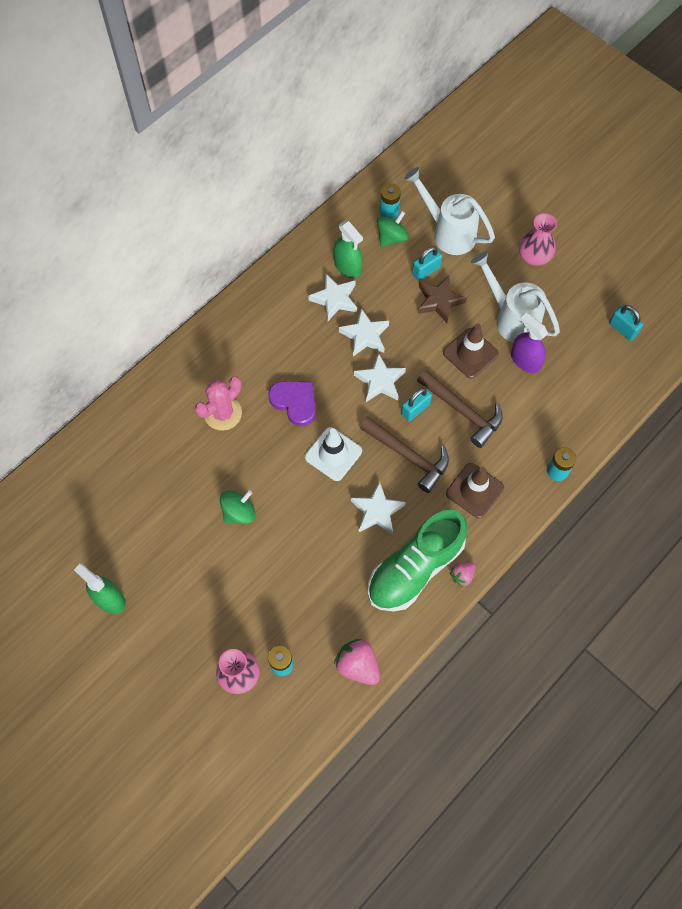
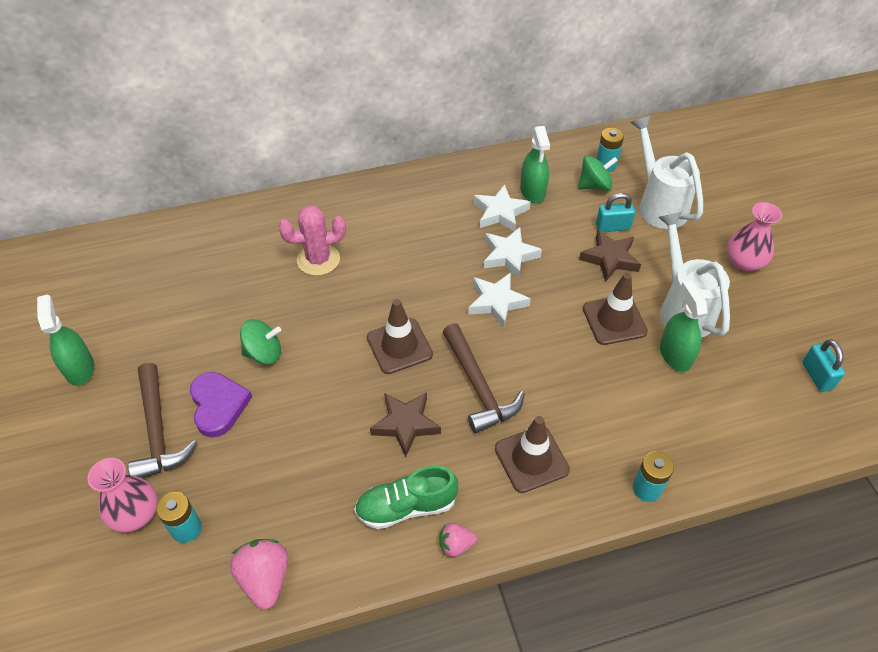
camera: 30 degrees right, 15 degrees down
purple heart [268,381,316,426] -> purple heart moved to [190,372,252,437]
white traffic cone [305,427,362,481] -> brown traffic cone [367,299,433,374]
white star [351,481,406,535] -> brown star [370,392,441,457]
green shoe [368,510,468,612] -> green shoe [354,465,458,529], size x0.64
turquoise padlock [401,387,432,422] -> none
brown hammer [417,370,503,448] -> brown hammer moved to [128,363,197,479]
purple spray bottle [511,312,548,373] -> green spray bottle [660,280,708,372]

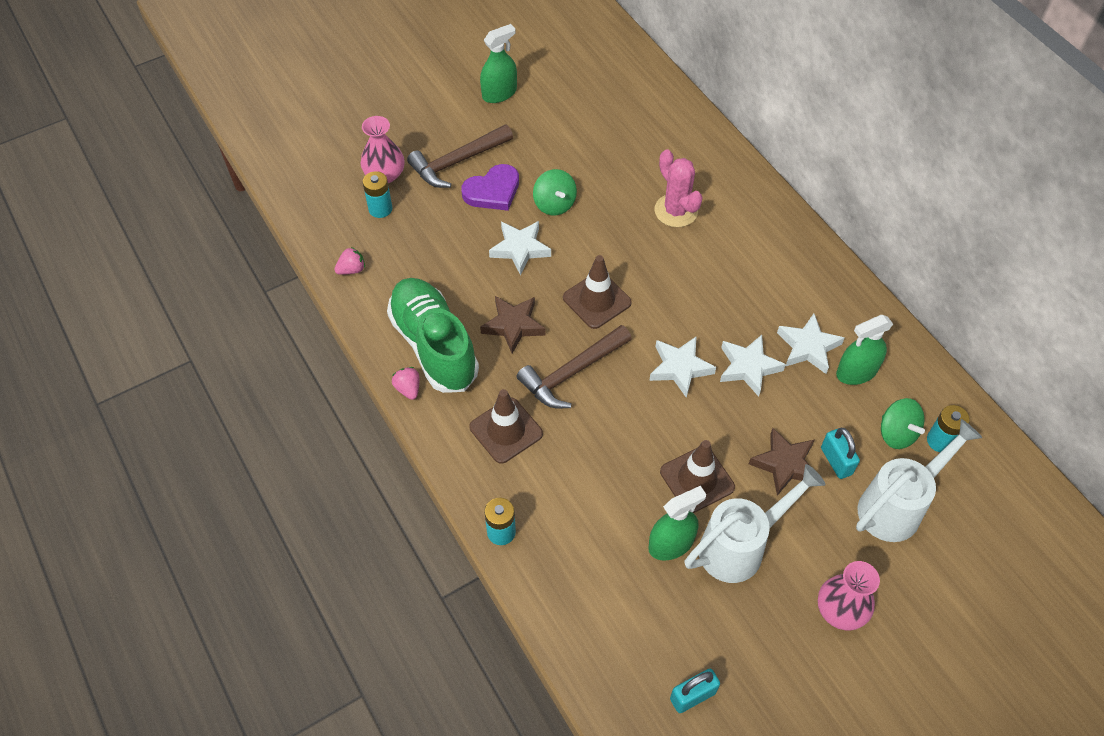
camera: 75 degrees right, 5 degrees up
pink strawberry [230,539,288,609] -> pink strawberry [334,247,365,275], size x0.59
green shoe [354,465,458,529] -> green shoe [387,278,479,393], size x1.57
none -> white star [489,221,551,275]

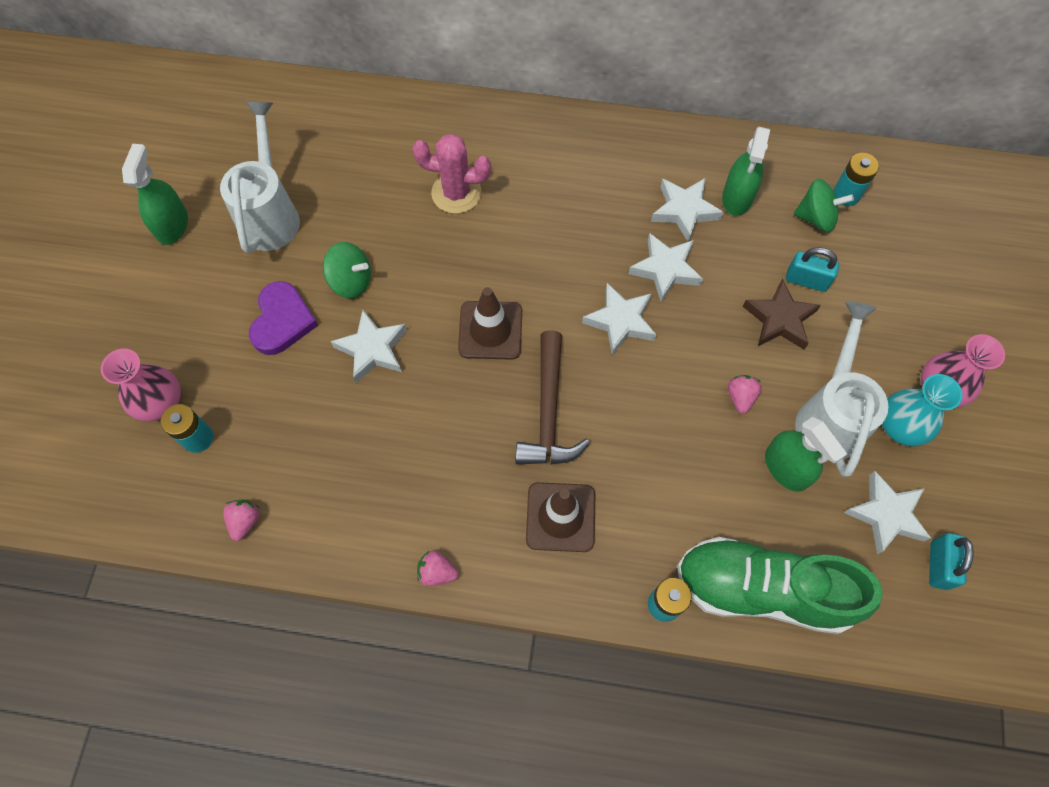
camera: 50 degrees left, 10 degrees up
green shoe [387,278,479,393] -> green shoe moved to [677,537,883,634]
brown hammer [407,124,513,188] -> none
brown star [480,296,546,354] -> none
green spray bottle [649,486,706,561] -> green spray bottle turned 135 degrees clockwise [765,417,847,492]
brown traffic cone [660,440,735,513] -> pink strawberry [728,375,762,414]
white watering can [856,419,983,542] -> white watering can moved to [220,102,300,254]
none -> white star [844,471,931,554]
none -> turquoise vase [882,374,963,447]

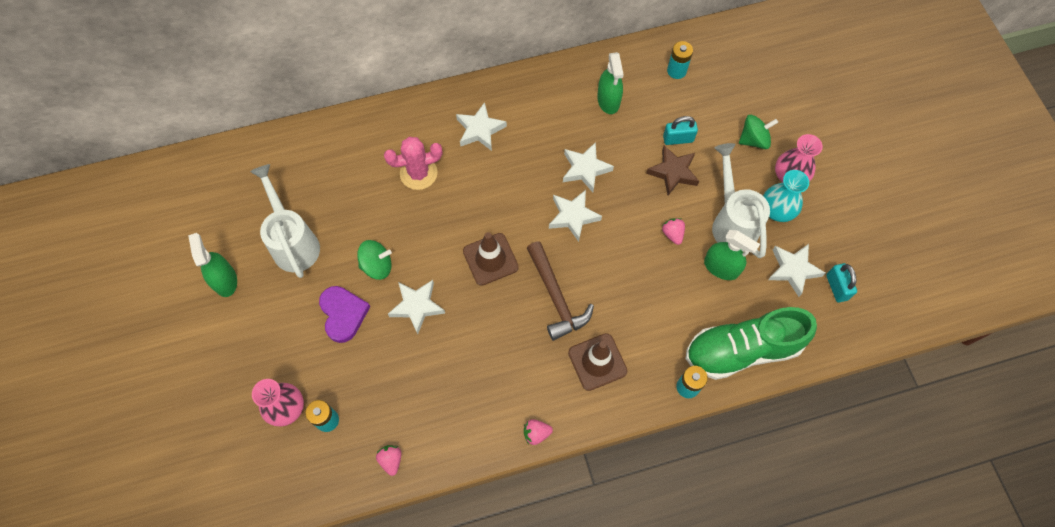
camera: 25 degrees left, 0 degrees up
white star [651,178,724,242] -> white star moved to [456,102,507,151]
green spinning top [794,179,854,232] -> green spinning top moved to [739,115,778,149]

